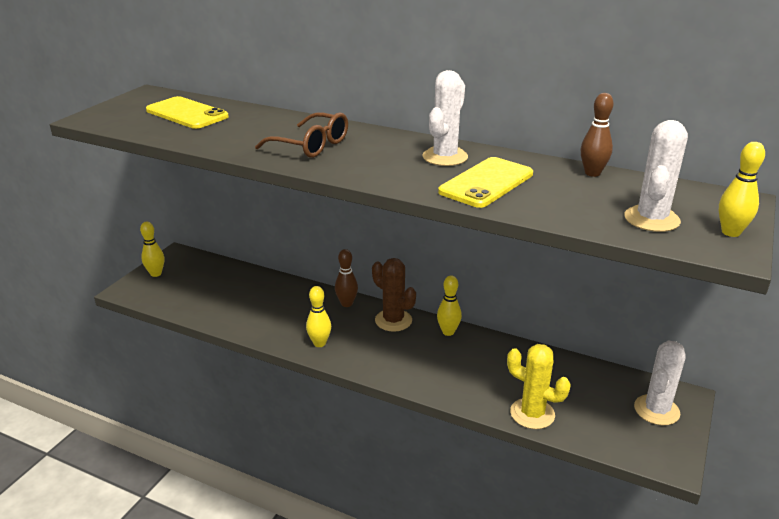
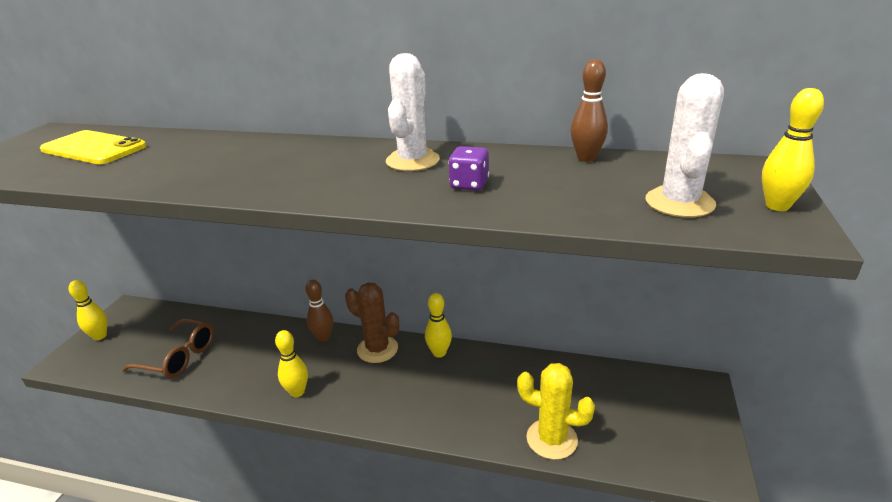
camera: 10 degrees left, 0 degrees up
brown glasses [255,112,348,158] -> brown glasses moved to [122,318,214,378]
yellow phone [438,157,533,208] -> purple dice [448,146,489,190]
white cactus [634,340,686,425] -> none

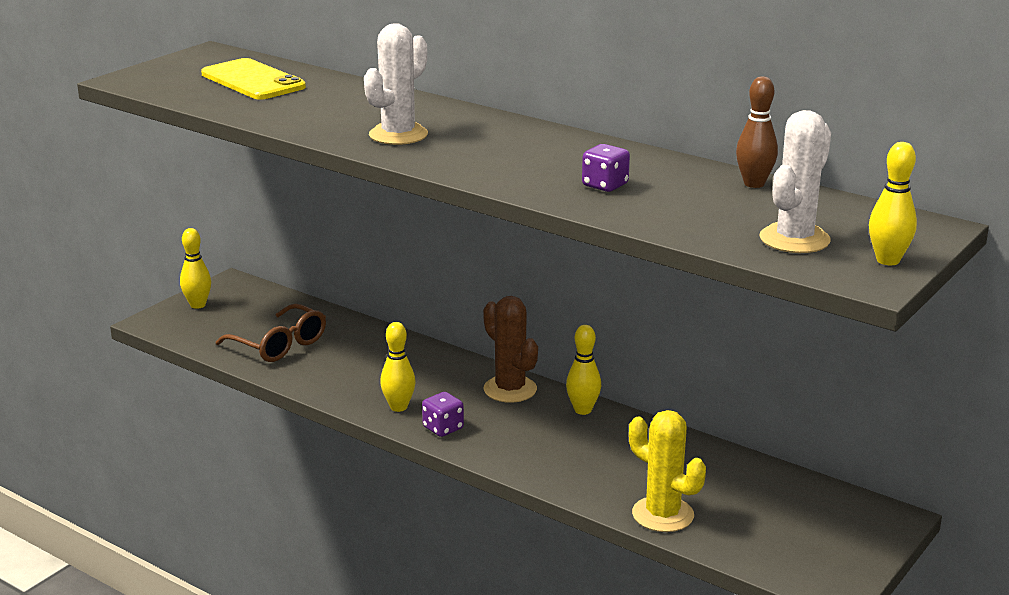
camera: 20 degrees right, 5 degrees down
brown bowling pin [305,280,333,342] -> none
white cactus [386,53,440,171] -> white cactus moved to [364,23,428,145]
none -> purple dice [422,392,464,437]

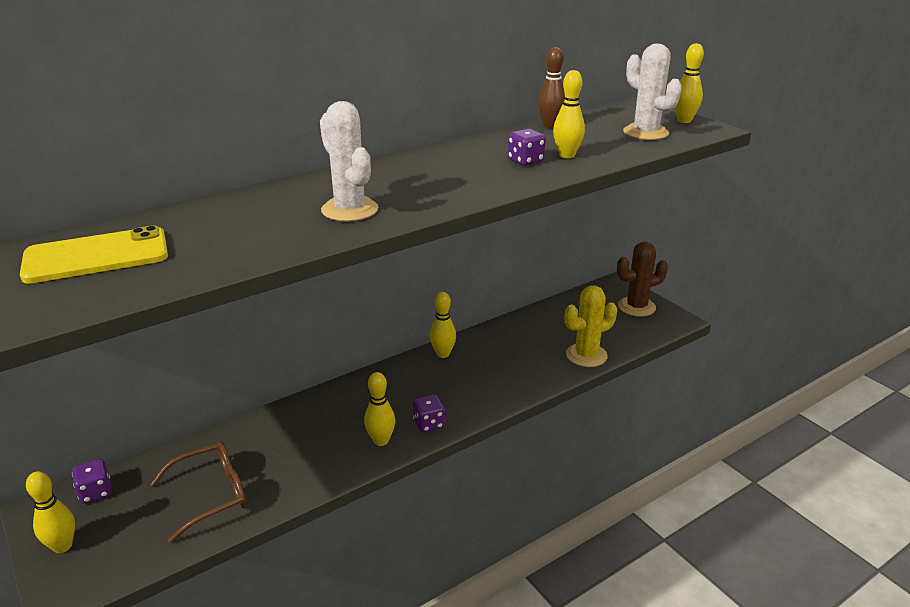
camera: 70 degrees left, 5 degrees up
brown cactus [483,296,538,403] -> brown cactus moved to [617,242,668,317]
none -> purple dice [72,459,112,504]
none -> yellow bowling pin [553,70,585,158]

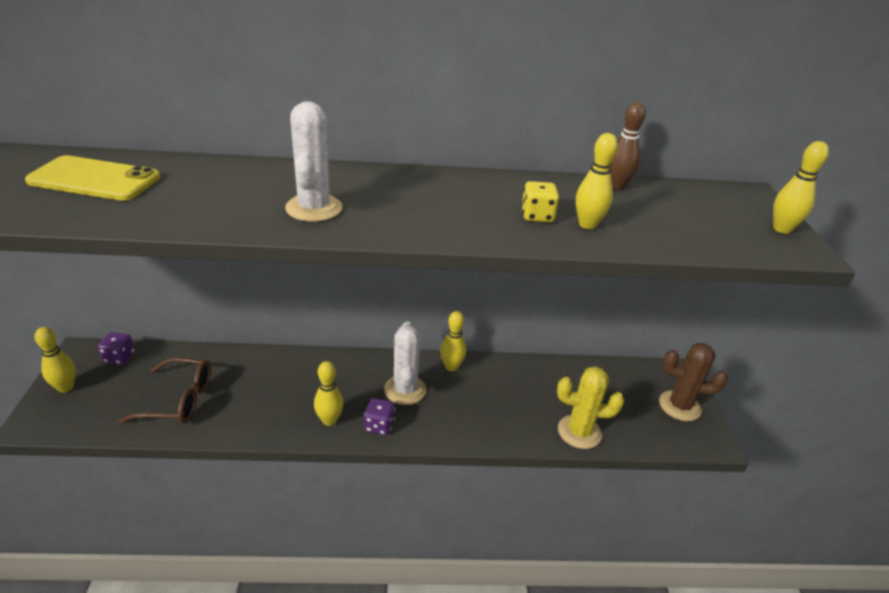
camera: 30 degrees right, 5 degrees up
purple dice [508,129,546,165] -> yellow dice [521,181,559,222]
white cactus [623,43,682,140] -> white cactus moved to [384,322,427,405]

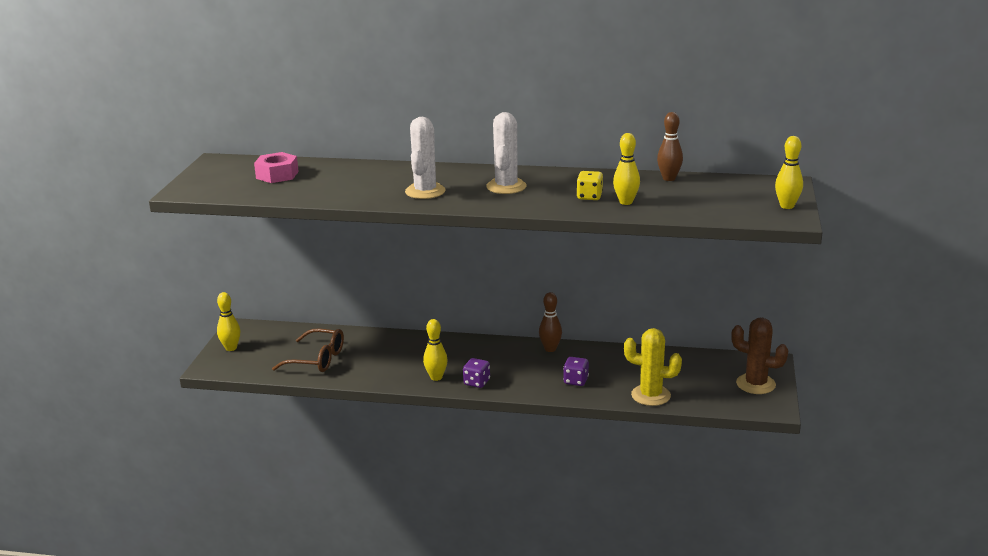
camera: 15 degrees right, 10 degrees down
yellow phone [25,155,160,201] -> pink nut [254,152,299,183]
purple dice [98,332,135,365] -> purple dice moved to [563,357,589,386]
white cactus [384,322,427,405] -> white cactus moved to [486,112,527,194]
yellow bowling pin [440,311,466,371] -> brown bowling pin [539,292,562,352]

